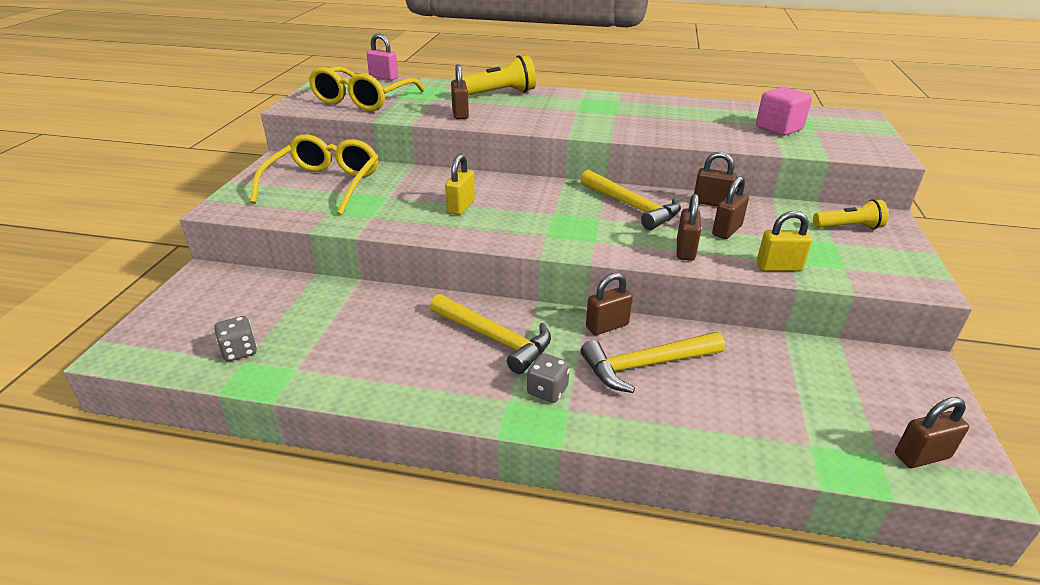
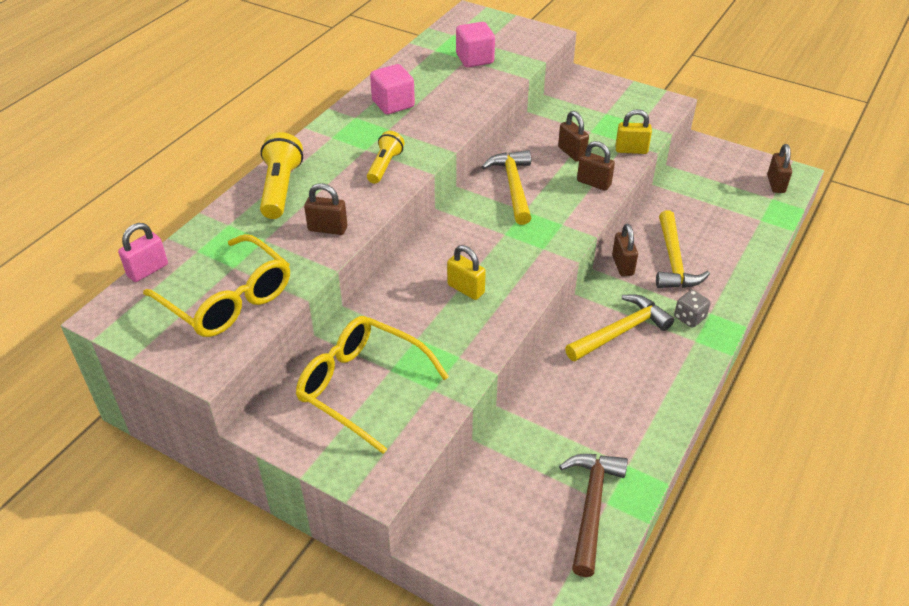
camera: 70 degrees left, 10 degrees up
grey dice [214,316,257,362] -> brown hammer [559,454,628,577]
yellow hammer [581,170,681,230] -> yellow hammer turned 75 degrees counterclockwise [481,150,531,225]
brown padlock [694,152,737,206] -> none
yellow padlock [757,211,812,272] -> yellow padlock turned 75 degrees clockwise [615,109,652,154]
yellow flashlight [813,199,888,229] -> yellow flashlight moved to [367,131,405,184]
none -> pink cube [370,64,415,114]

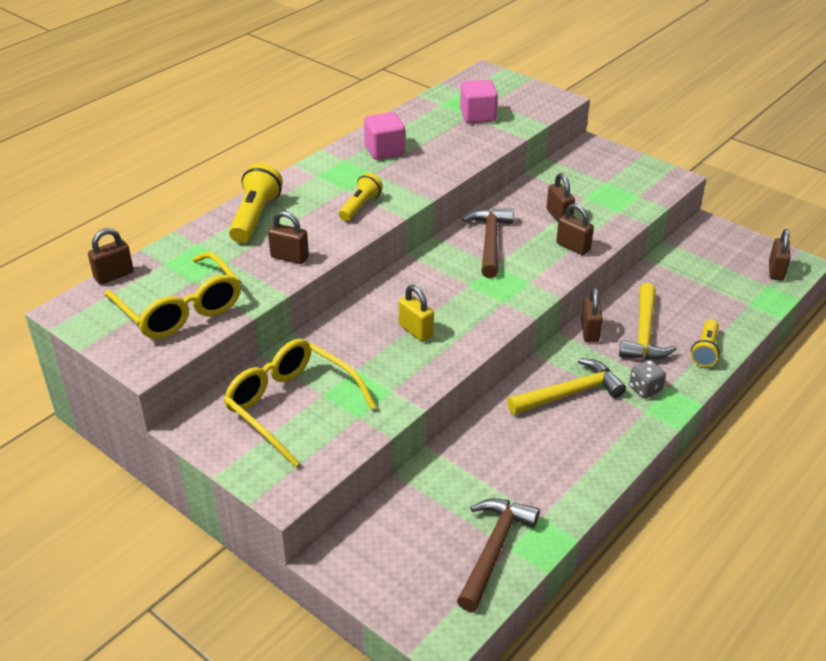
camera: 10 degrees right, 5 degrees down
pink padlock [118,223,168,282] -> brown padlock [88,228,134,285]
yellow hammer [481,150,531,225] -> brown hammer [462,208,514,278]
yellow padlock [615,109,652,154] -> none
none -> yellow flashlight [691,319,720,367]

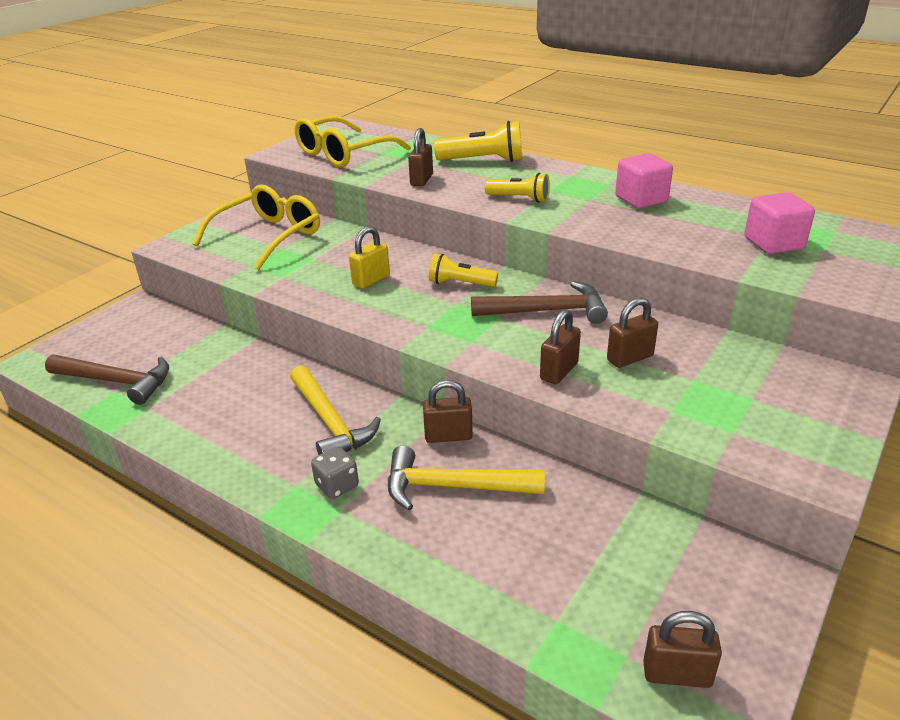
camera: 85 degrees right, 5 degrees down
brown padlock [88,228,134,285] -> none
yellow flashlight [691,319,720,367] -> yellow flashlight moved to [429,253,498,287]

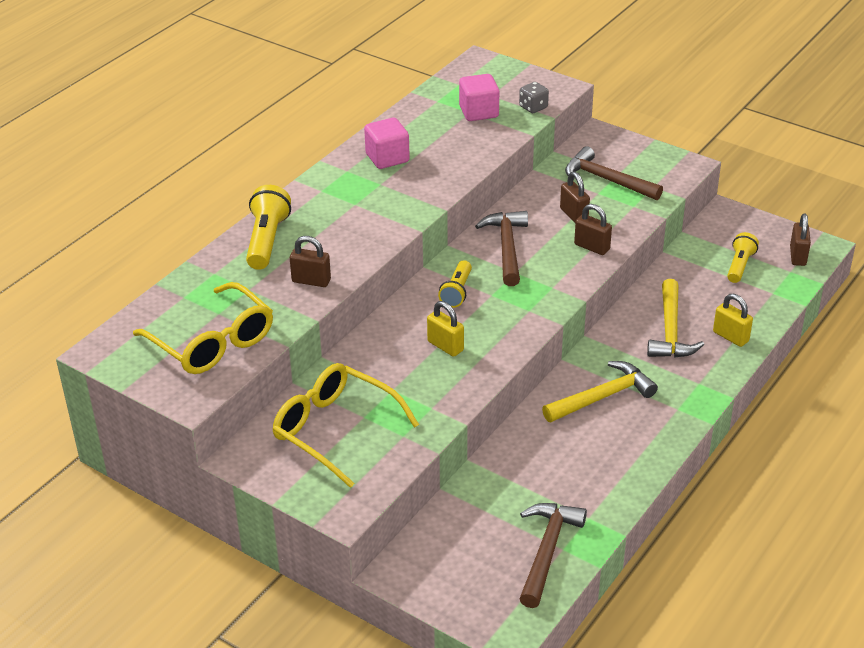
camera: 90 degrees left, 5 degrees up
grey dice [311,446,359,499] -> grey dice moved to [519,82,549,113]
brown padlock [423,380,473,443] -> none
yellow flashlight [485,173,550,203] -> yellow flashlight moved to [727,232,759,283]
none -> brown hammer [565,146,663,200]
none -> yellow padlock [713,294,753,347]

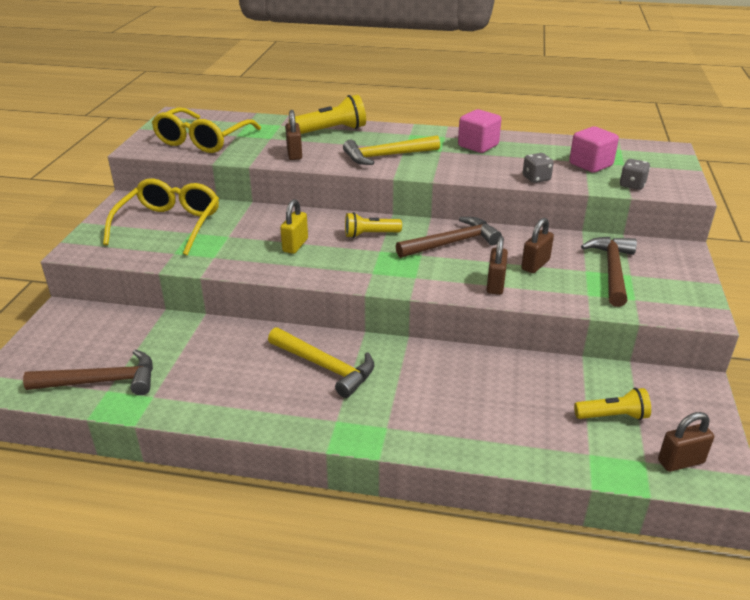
camera: 65 degrees right, 5 degrees down
yellow hammer [647,279,704,358] -> yellow hammer moved to [343,135,440,165]
yellow padlock [713,294,753,347] -> none
none -> grey dice [523,153,554,183]

